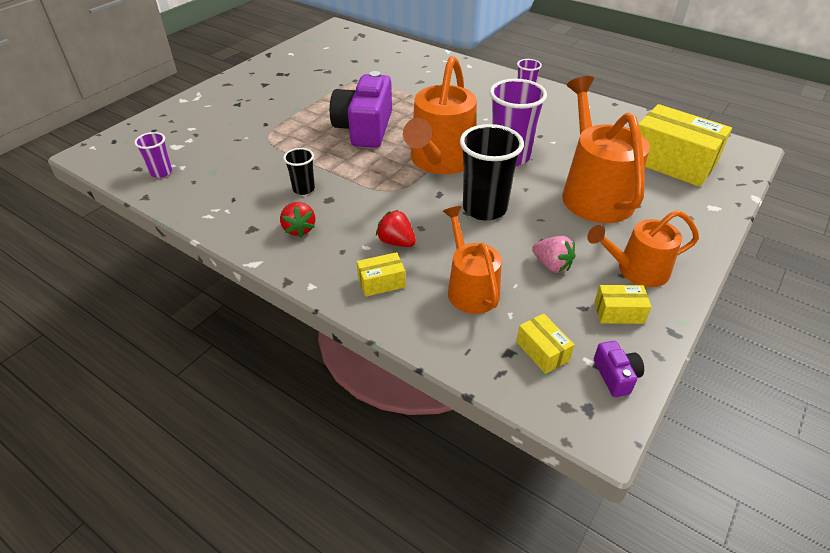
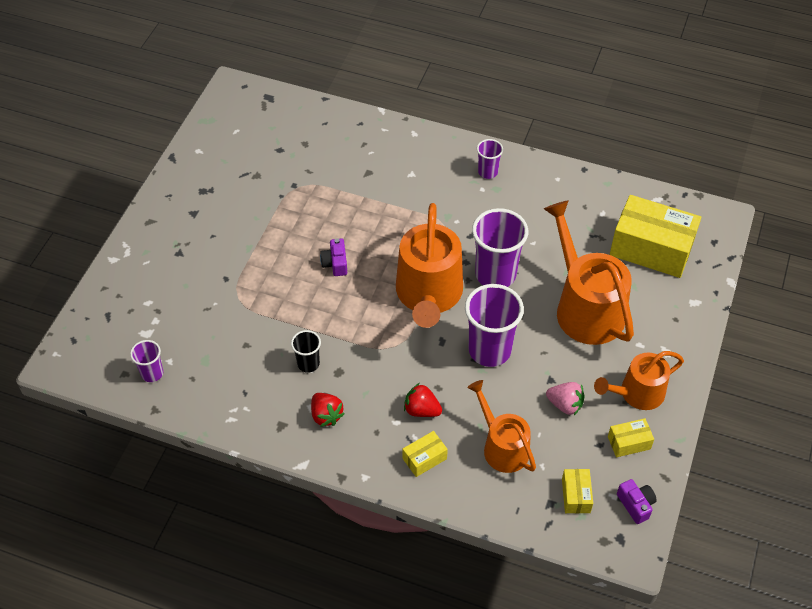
camera: 15 degrees left, 10 degrees up
purple camera [330,71,392,148] -> purple camera [320,238,347,276], size x0.43
black cup [460,124,524,221] -> purple cup [465,284,524,367]
yellow box [516,314,575,374] -> yellow box turned 45 degrees clockwise [562,469,593,513]

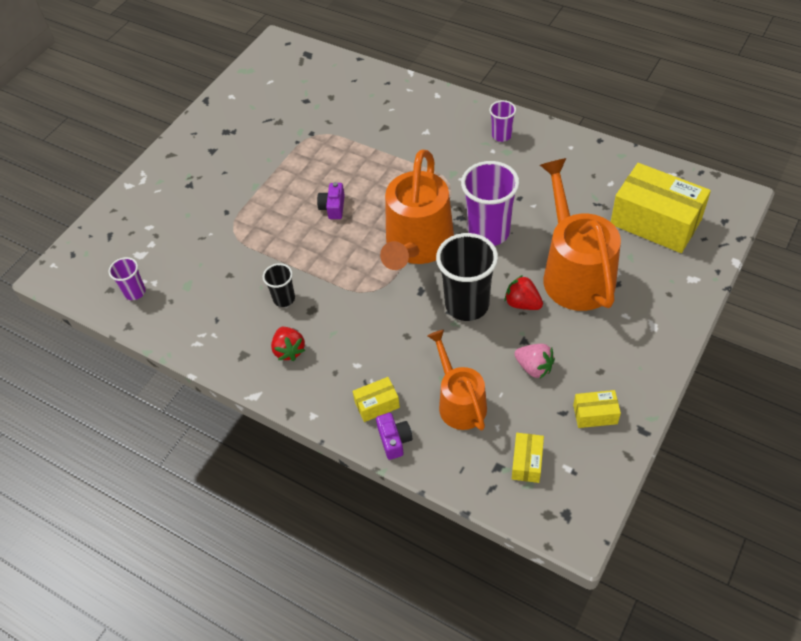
camera: 15 degrees right, 0 degrees up
red strawberry [404,383,442,417] -> red strawberry moved to [505,275,543,310]
purple cup [465,284,524,367] -> black cup [436,233,498,321]
orange watering can [594,351,684,410] -> none
purple camera [617,479,657,524] -> purple camera moved to [376,413,413,460]

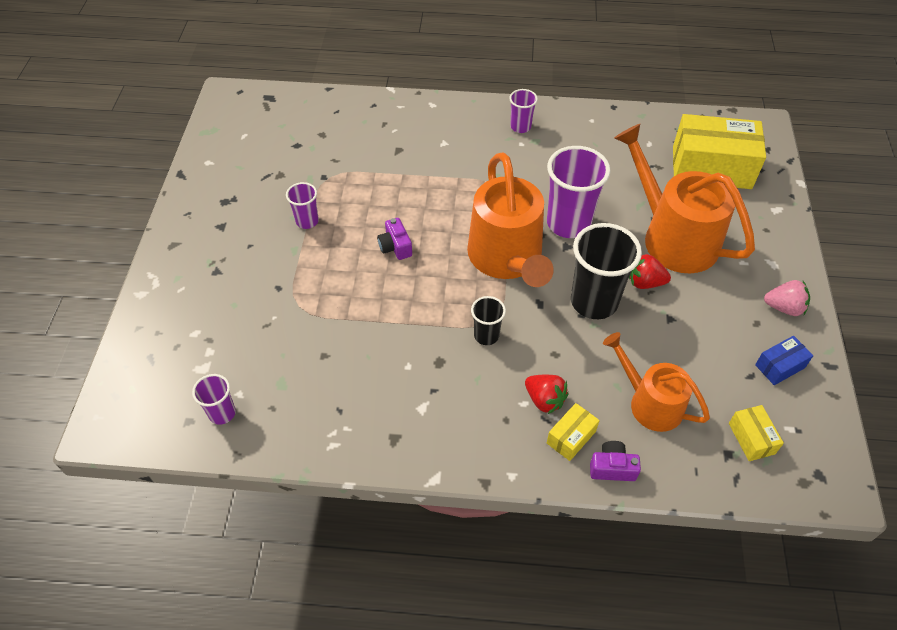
camera: 30 degrees left, 0 degrees up
black cup [263,263,295,307] -> black cup moved to [471,296,506,345]
red strawberry [271,327,305,361] -> red strawberry moved to [525,375,568,414]
purple camera [376,413,413,460] -> purple camera turned 45 degrees counterclockwise [590,441,641,481]
pink strawberry [514,344,555,379] -> pink strawberry moved to [764,280,810,316]
yellow box [573,390,621,428] -> blue box [755,336,813,385]
none -> purple cup [286,182,319,229]

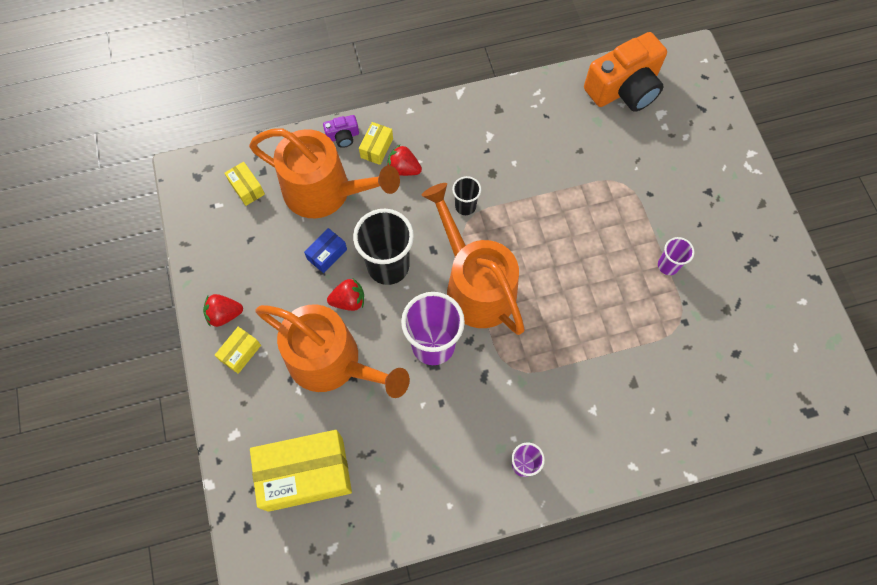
camera: 160 degrees right, 15 degrees up
purple cup [192,374,236,425] -> orange camera [584,32,667,112]
purple camera [377,218,412,260] -> none
orange watering can [603,332,710,432] -> orange watering can [249,128,400,218], size x1.63
blue box [755,336,813,385] -> blue box moved to [304,228,347,273]
pink strawberry [764,280,810,316] -> red strawberry [203,294,243,327]
none -> yellow box [215,327,261,374]

